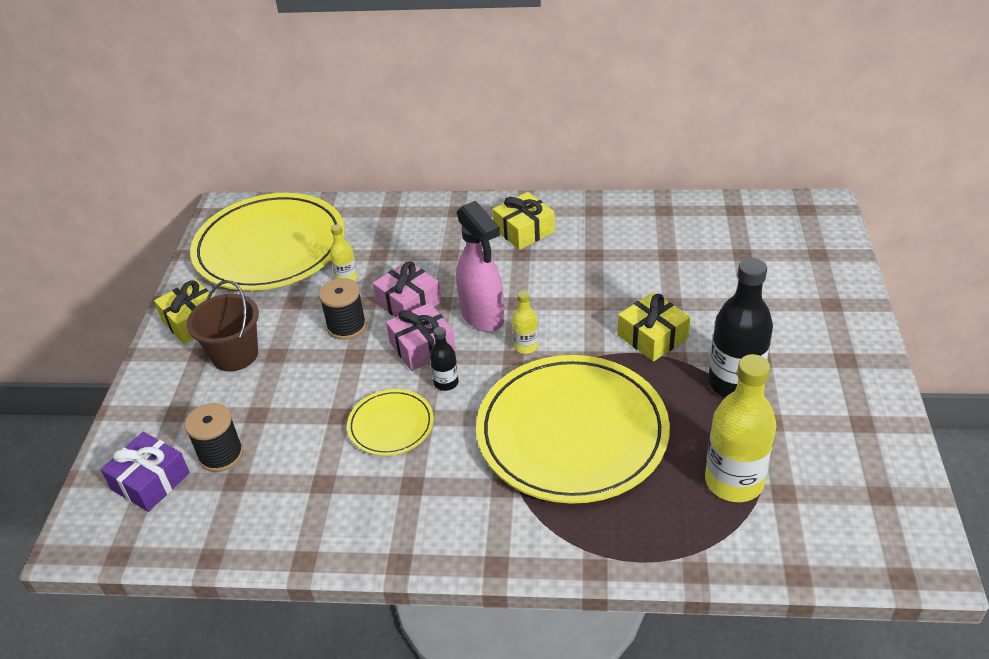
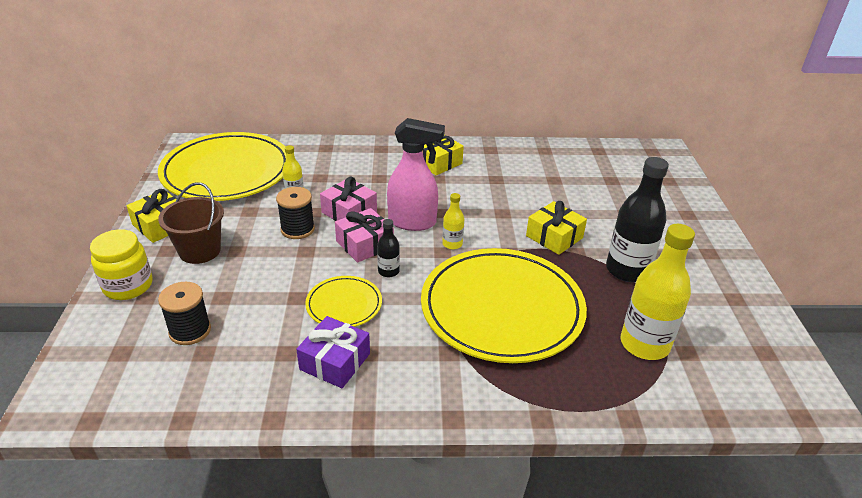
camera: 10 degrees left, 5 degrees down
purple gift [101,432,190,512] -> purple gift moved to [296,316,370,388]
pink spray bottle [456,201,504,332] -> pink spray bottle turned 45 degrees counterclockwise [387,118,445,231]
none -> yellow jar [90,229,153,300]

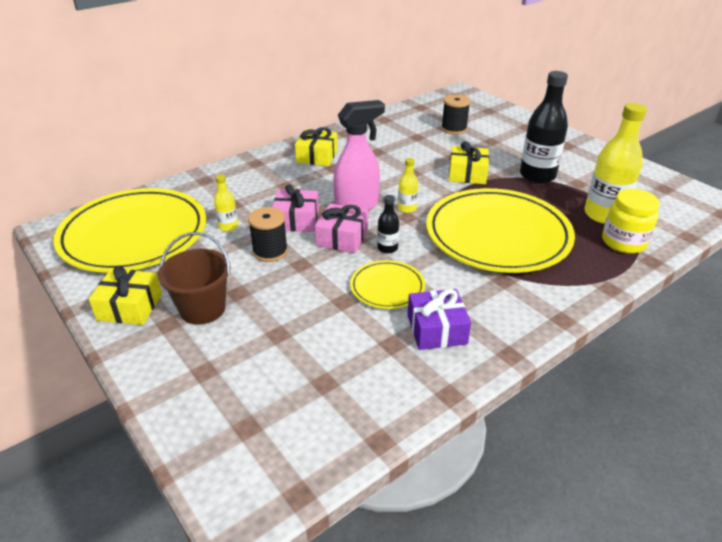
camera: 35 degrees left, 0 degrees up
yellow jar [90,229,153,300] -> yellow jar moved to [602,189,660,254]
black spool [158,282,211,345] -> black spool moved to [441,94,471,135]

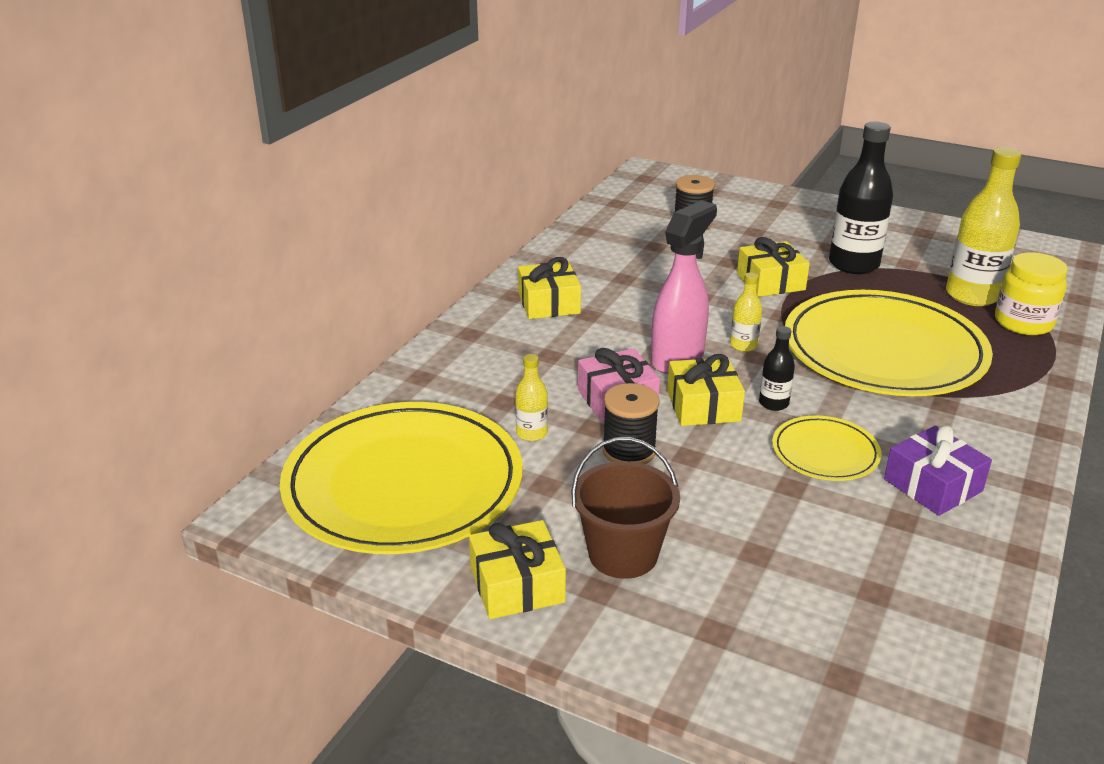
camera: 25 degrees left, 5 degrees down
pink gift [315,203,368,253] -> yellow gift [667,354,745,426]

